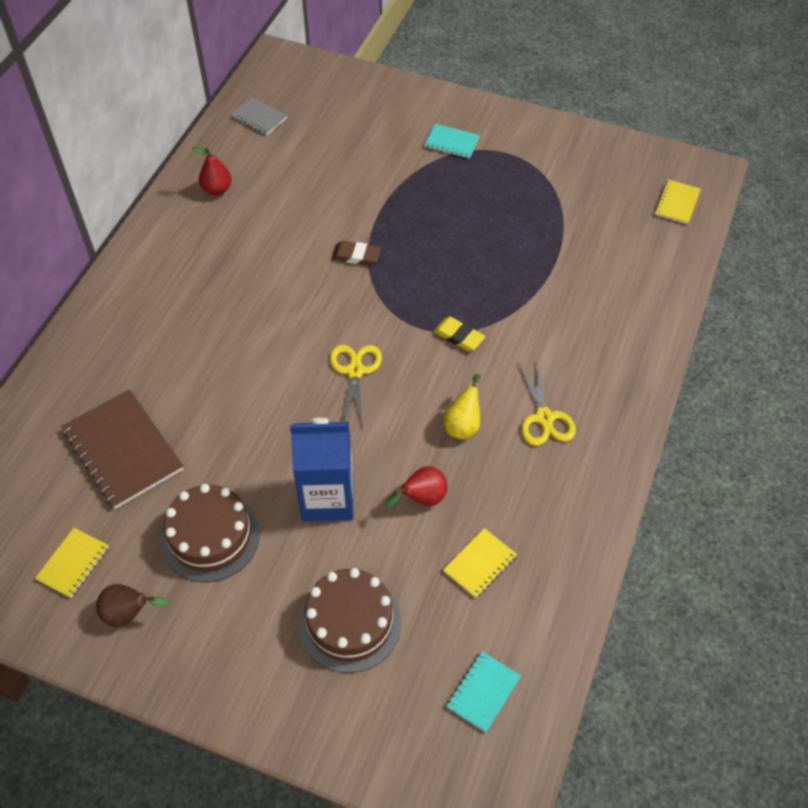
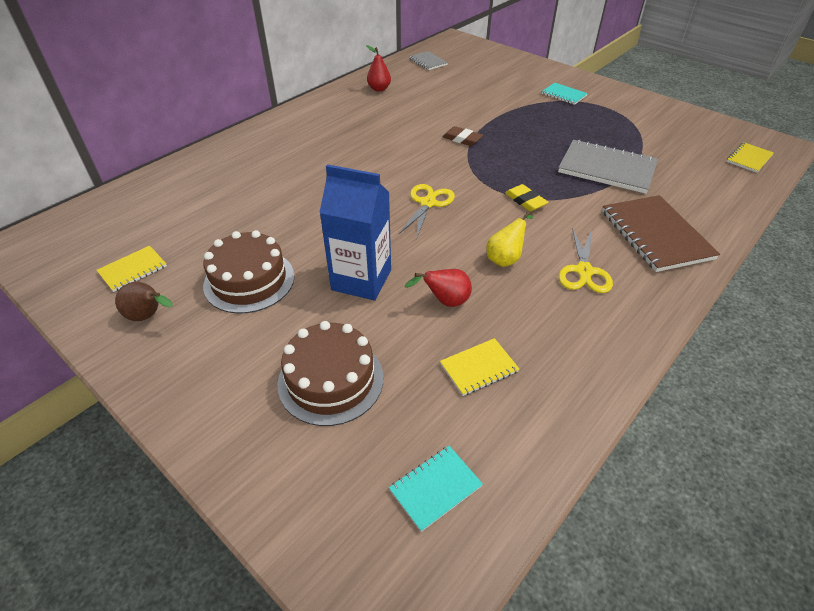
camera: 20 degrees right, 10 degrees down
brown notebook [61,389,184,509] -> brown notebook moved to [602,195,720,272]
none -> grey notebook [558,139,658,194]

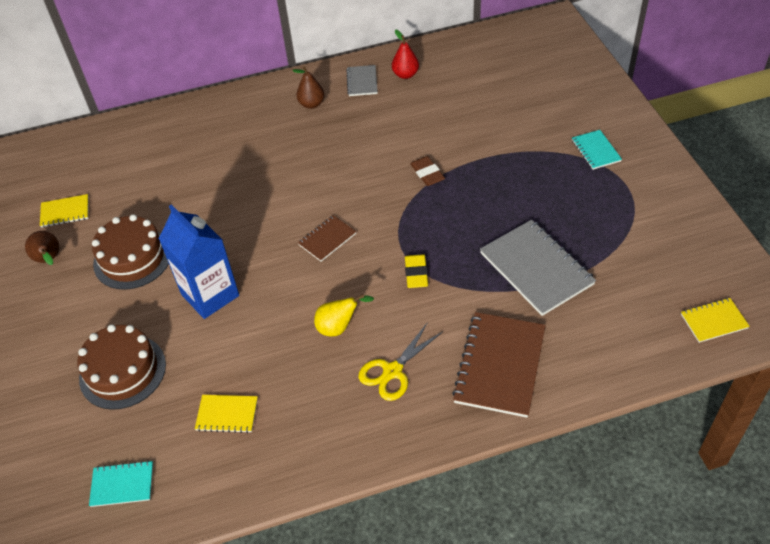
camera: 35 degrees right, 5 degrees up
yellow scissors [398,184,455,239] -> brown notebook [298,215,356,262]
red pear [405,269,472,307] -> none
grey notebook [409,51,448,70] -> grey notebook moved to [346,65,378,96]
none -> brown pear [292,67,325,109]

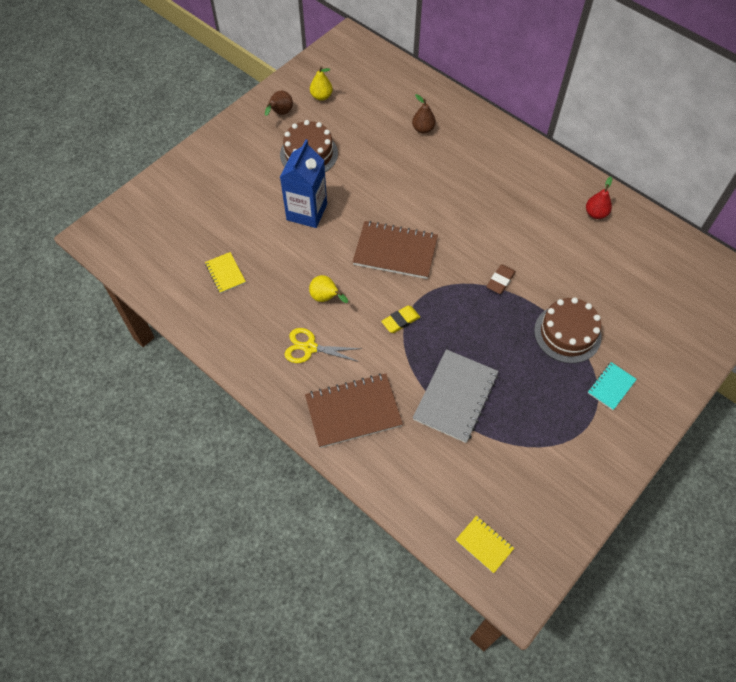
camera: 55 degrees right, 10 degrees up
yellow notebook [40,194,89,228] -> yellow pear [310,66,333,101]
brown cake [77,324,166,410] -> brown cake moved to [534,297,602,363]
turquoise notebook [89,461,153,507] -> none
brown pear [292,67,325,109] -> brown pear moved to [412,94,436,134]
brown notebook [298,215,356,262] -> brown notebook [353,221,438,279], size x1.91
grey notebook [346,65,378,96] -> none

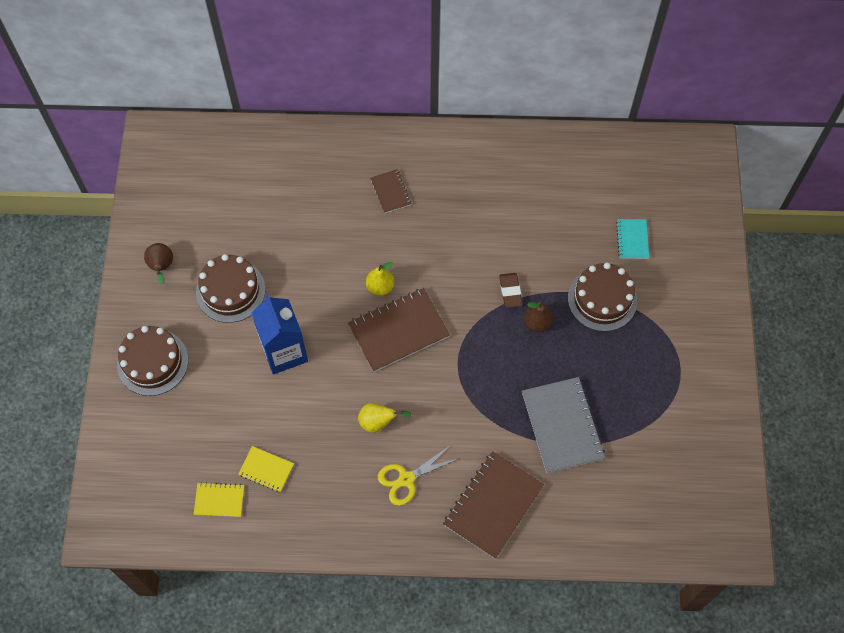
camera: 40 degrees left, 5 degrees up
yellow pear [310,66,333,101] -> yellow pear moved to [366,262,394,296]
yellow eraser [381,305,420,333] -> none
brown pear [412,94,436,134] -> brown pear moved to [524,302,553,332]
yellow notebook [456,516,514,573] -> yellow notebook moved to [194,482,244,517]
red pear [586,177,612,219] -> none
turquoise notebook [588,362,637,410] -> turquoise notebook moved to [616,219,649,259]
none -> brown cake [117,326,188,396]
none -> brown notebook [370,169,411,214]

